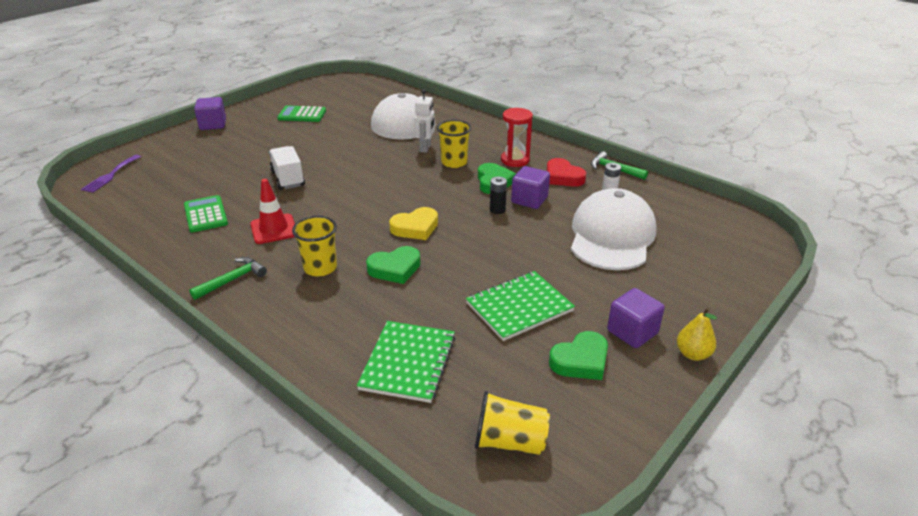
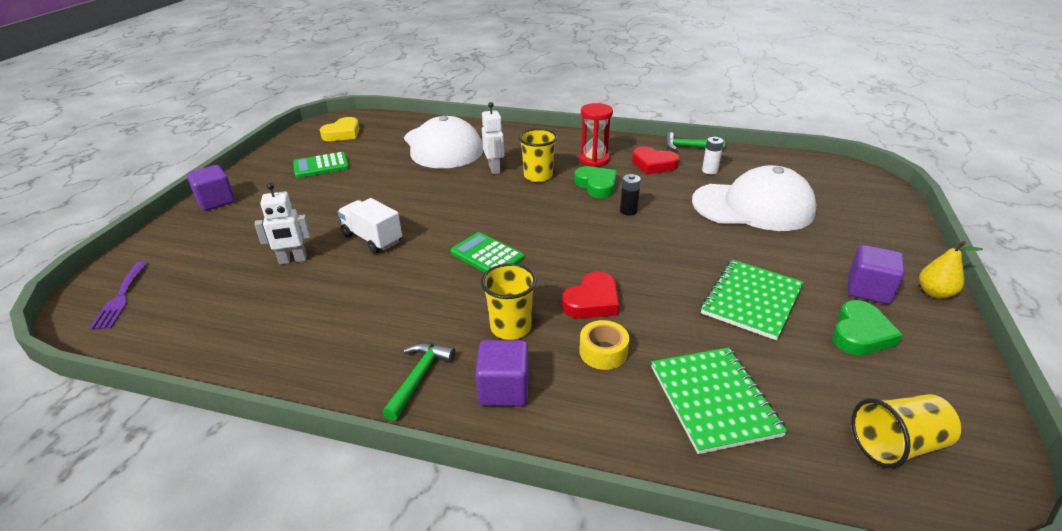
camera: 25 degrees left, 0 degrees up
green calculator [184,195,228,233] -> green calculator moved to [450,232,524,272]
red traffic cone [250,179,295,244] -> none
green heart [366,246,421,284] -> red heart [562,272,619,319]
yellow heart [389,207,438,240] -> yellow heart moved to [319,117,359,141]
purple cube [511,166,550,209] -> purple cube moved to [475,340,529,406]
white cap [571,188,657,270] -> white cap turned 105 degrees clockwise [692,165,817,231]
none -> white robot [254,183,311,265]
none -> yellow tape [579,320,629,370]

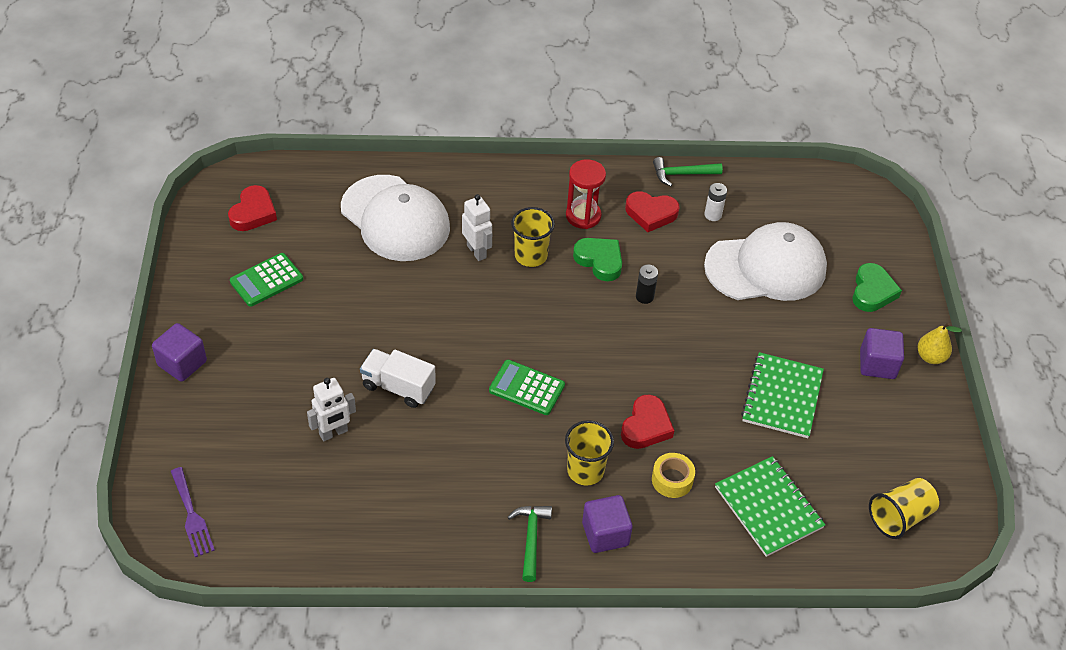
camera: 20 degrees left, 15 degrees up
yellow heart [319,117,359,141] -> red heart [228,185,277,231]
green heart [832,300,903,355] -> green heart moved to [852,263,902,312]

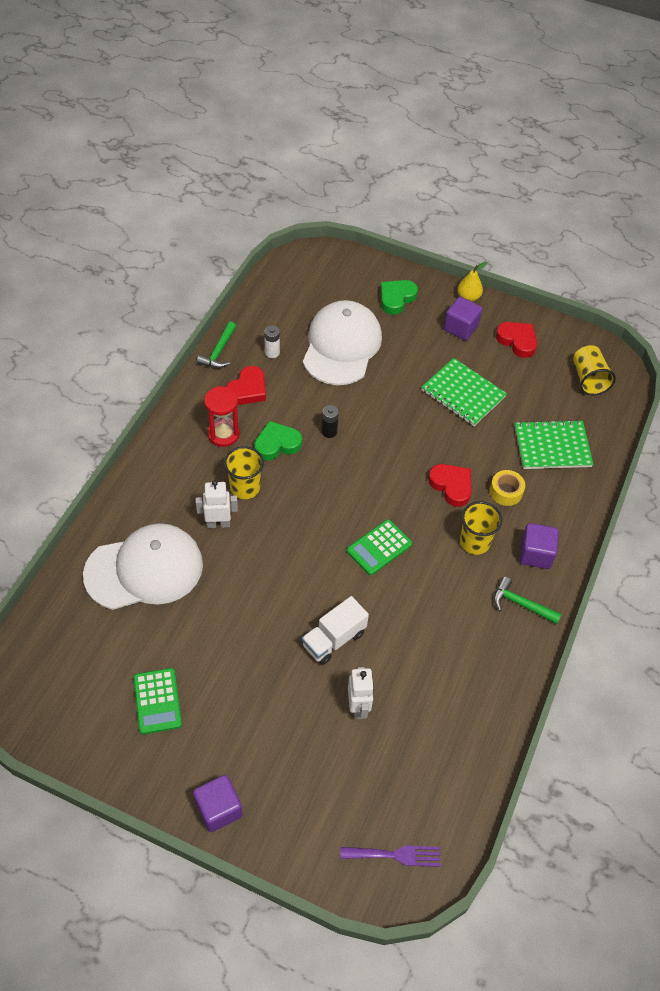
camera: 65 degrees left, 5 degrees up
red heart [228,185,277,231] -> red heart moved to [496,322,537,358]
green heart [852,263,902,312] -> green heart turned 90 degrees counterclockwise [380,280,418,315]

